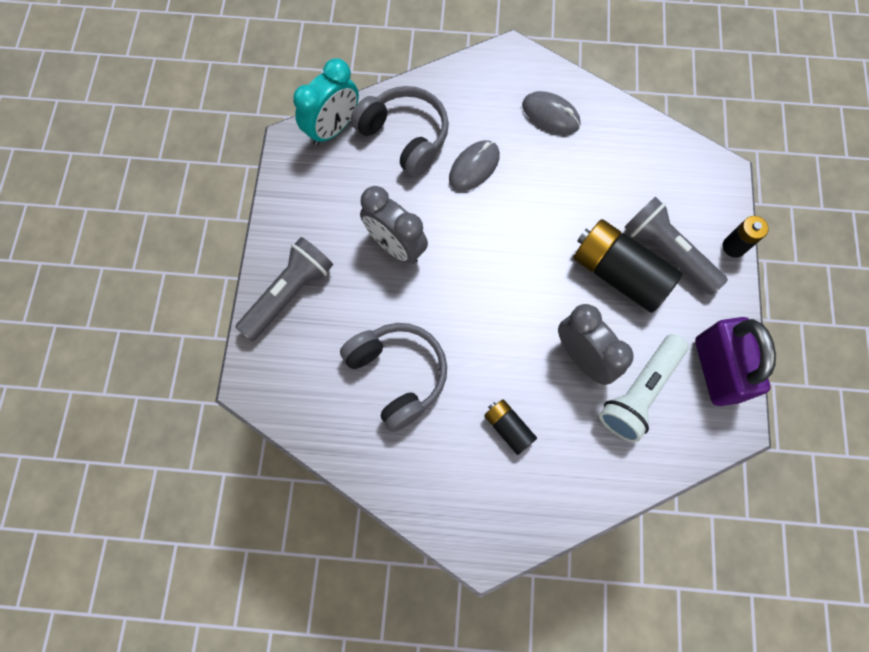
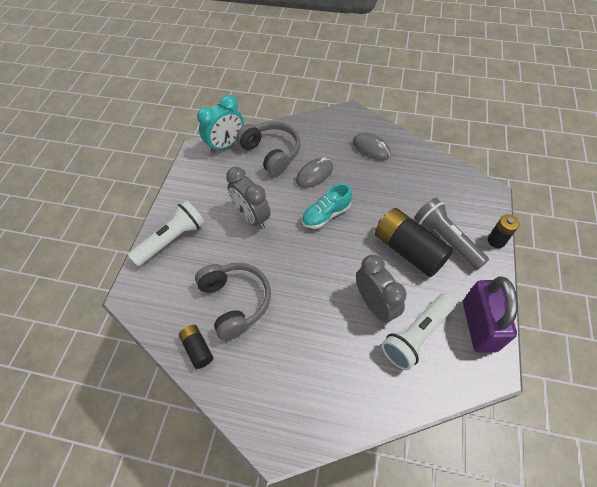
camera: 10 degrees right, 15 degrees down
grey flashlight [235,237,333,341] -> white flashlight [128,200,205,266]
black battery [484,399,537,455] -> black battery moved to [179,325,213,369]
none -> turquoise shoe [302,183,352,229]

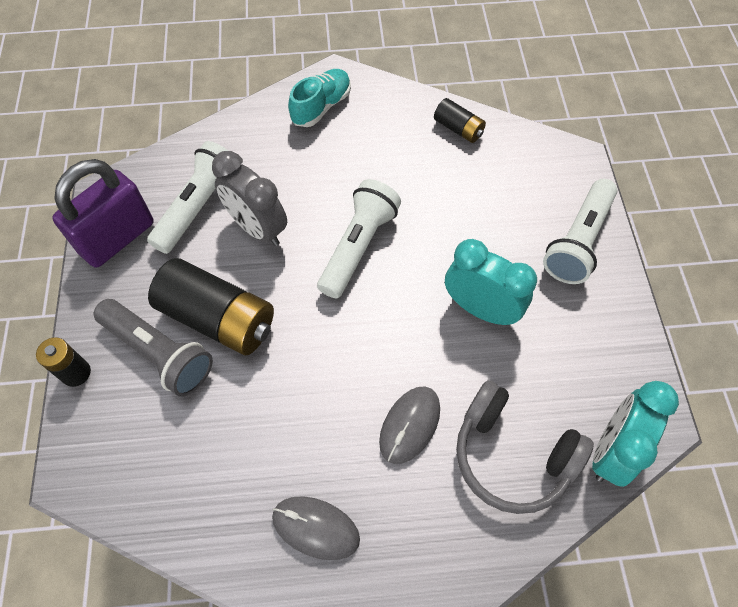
camera: 160 degrees right, 5 degrees up
grey headphones [195,263,271,340] -> none
grey clock [226,167,271,229] -> turquoise clock [445,239,537,325]
turquoise shoe [302,183,352,229] -> turquoise shoe moved to [288,69,351,127]
purple padlock [463,276,518,353] -> purple padlock turned 60 degrees clockwise [52,159,154,268]
none -> white flashlight [317,179,401,298]

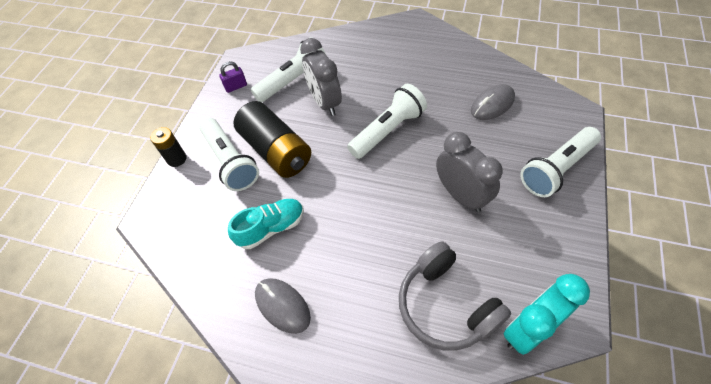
camera: 25 degrees right, 5 degrees down
purple padlock [52,159,154,268] -> purple padlock [219,61,247,93], size x0.43
grey flashlight [94,299,213,397] -> white flashlight [199,118,259,191]
turquoise shoe [288,69,351,127] -> turquoise shoe moved to [228,199,304,249]
grey mouse [379,386,440,464] -> grey mouse moved to [471,84,515,120]
black battery [434,98,486,143] -> none
turquoise clock [445,239,537,325] -> grey clock [436,132,503,212]

